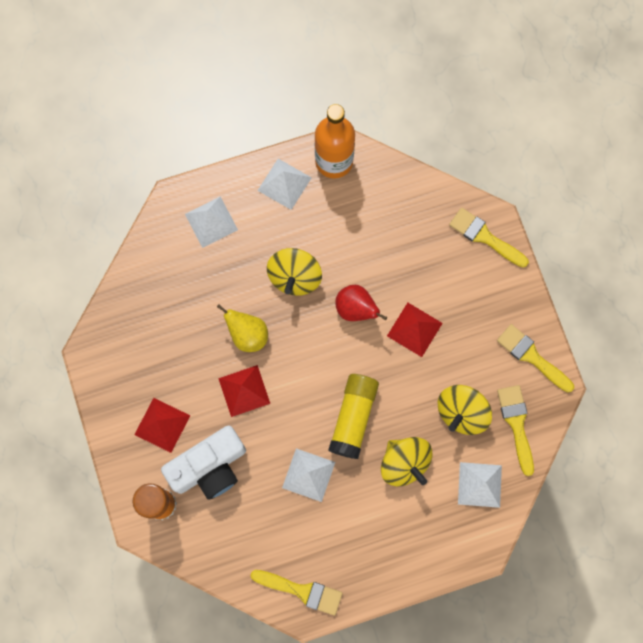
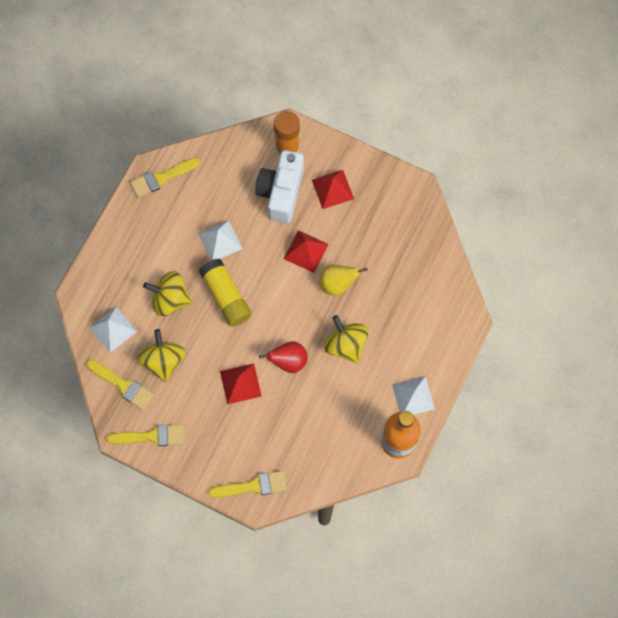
camera: 135 degrees right, 5 degrees down
white pyramid [185,196,238,248] -> none

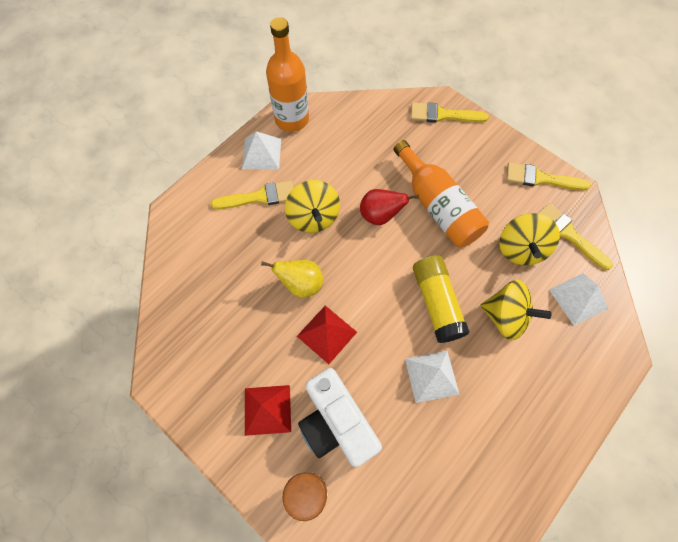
camera: 165 degrees left, 5 degrees down
yellow brush [130,158,200,198] -> yellow brush moved to [211,181,294,209]
red pyramid [220,364,262,404] -> orange bottle [394,140,489,247]
white camera [255,150,304,223] -> white camera turned 120 degrees clockwise [298,368,382,467]

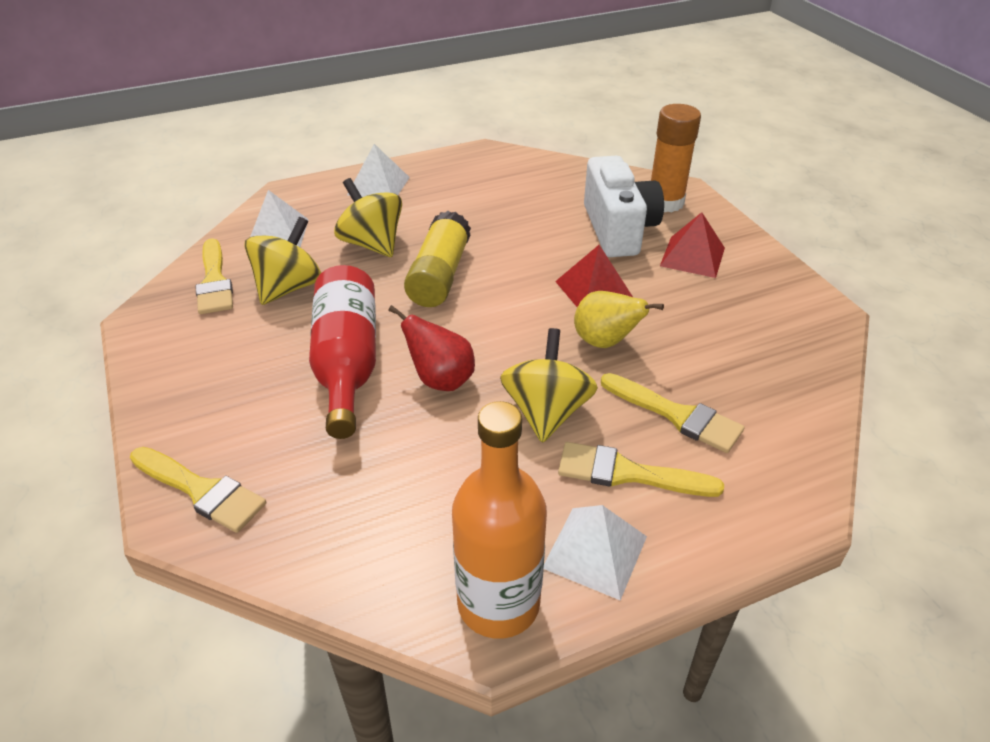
camera: 155 degrees left, 25 degrees down
orange bottle [394,140,489,247] -> red bottle [309,265,376,439]
white pyramid [405,351,460,403] -> white pyramid moved to [347,144,410,197]
yellow brush [506,162,591,190] -> yellow brush moved to [601,373,744,453]

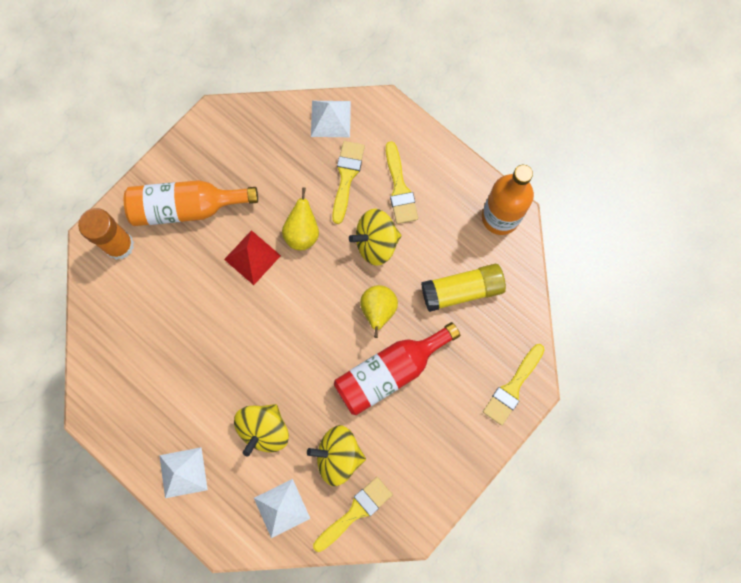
camera: 115 degrees left, 35 degrees up
yellow brush [130,447,266,533] -> yellow brush turned 150 degrees counterclockwise [483,344,545,425]
red pear [388,305,475,391] -> yellow pear [360,285,398,338]
yellow glue stick [404,211,471,307] -> yellow glue stick moved to [421,264,506,312]
white pyramid [544,505,647,600] -> white pyramid moved to [311,101,351,137]
white camera [584,156,664,257] -> none
red pyramid [660,212,725,278] -> orange bottle [124,180,258,226]

